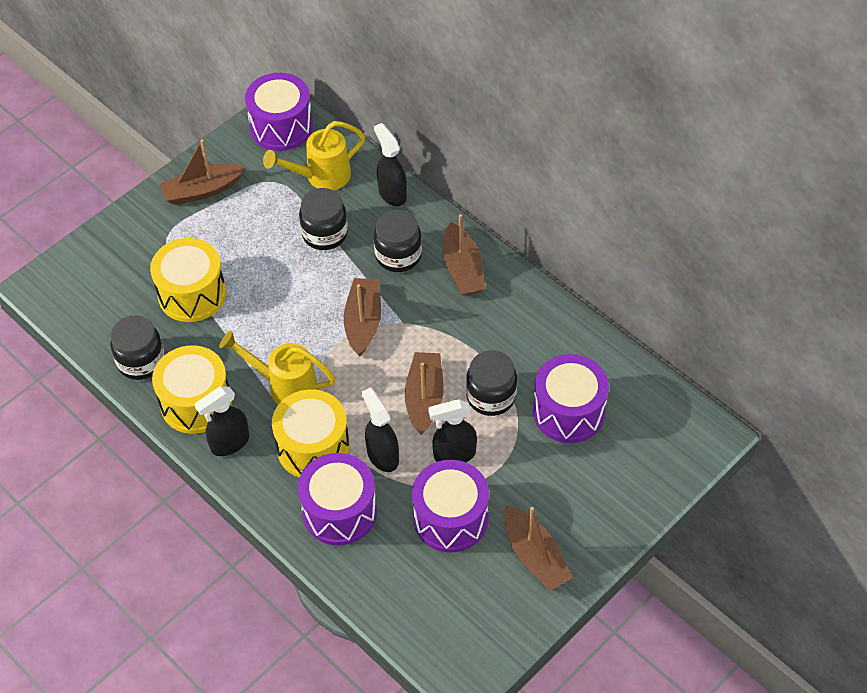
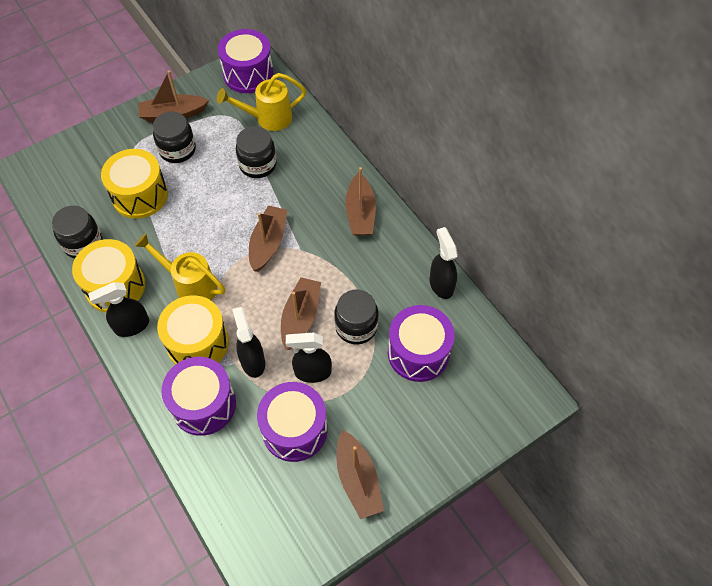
camera: 10 degrees right, 5 degrees up
black spray bottle [374,123,407,206] -> black spray bottle moved to [430,227,458,299]
black jar [374,210,422,272] -> black jar moved to [153,112,196,163]

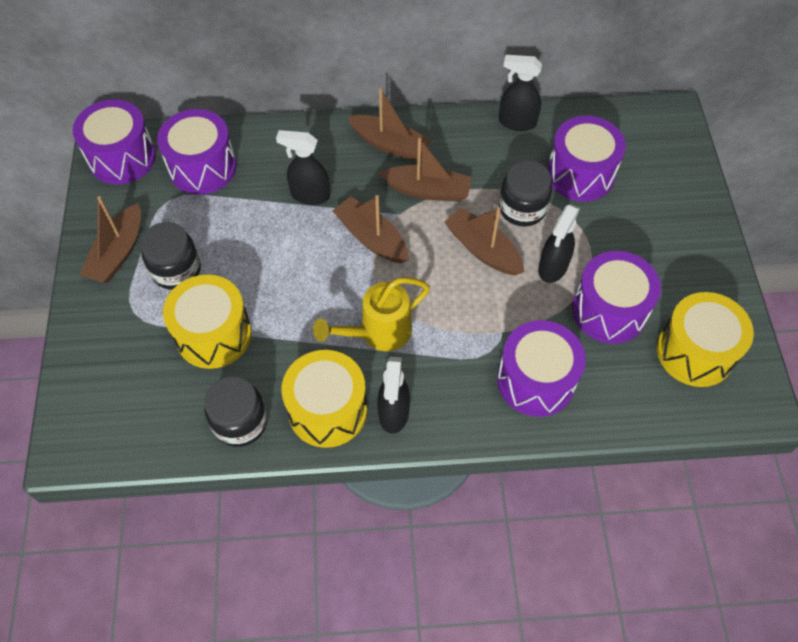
camera: 60 degrees left, 0 degrees up
yellow drum [157,295,229,365] -> yellow drum moved to [657,292,754,387]
yellow watering can [217,73,306,131] -> purple drum [157,109,237,194]
black spray bottle [232,307,265,378] -> black spray bottle moved to [276,130,330,205]
black jar [236,126,277,178] -> none
brown boat [337,430,384,519] -> brown boat moved to [379,138,472,202]

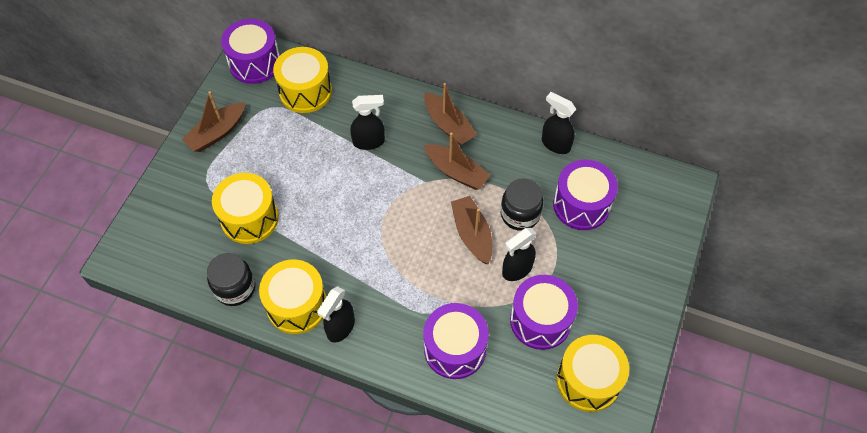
camera: 25 degrees right, 0 degrees up
black jar [141,222,201,290] -> none
purple drum [157,109,237,194] -> yellow drum [273,47,332,113]
black spray bottle [276,130,330,205] -> black spray bottle turned 135 degrees clockwise [350,95,385,150]
yellow watering can [313,277,430,351] -> none
brown boat [332,195,409,263] -> none

